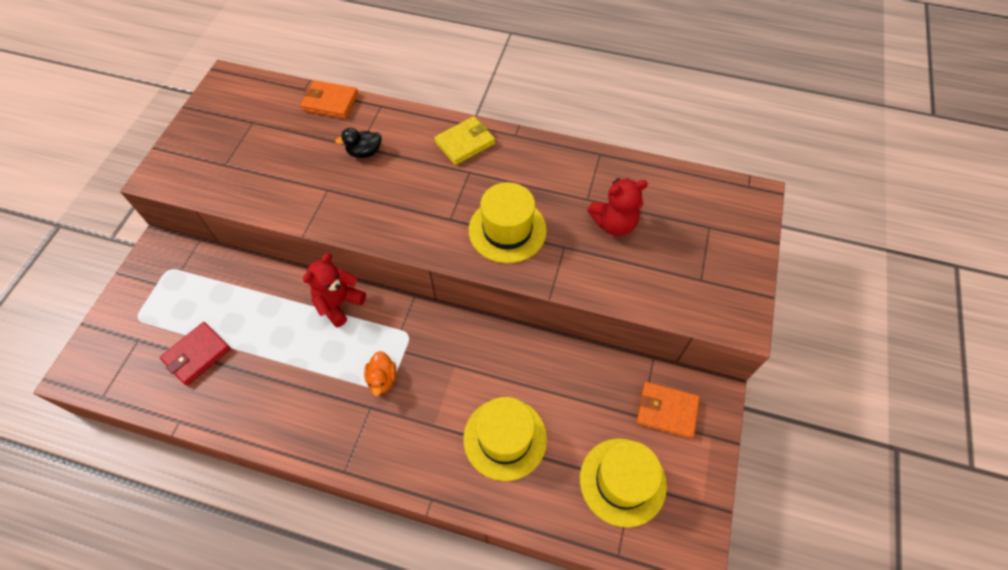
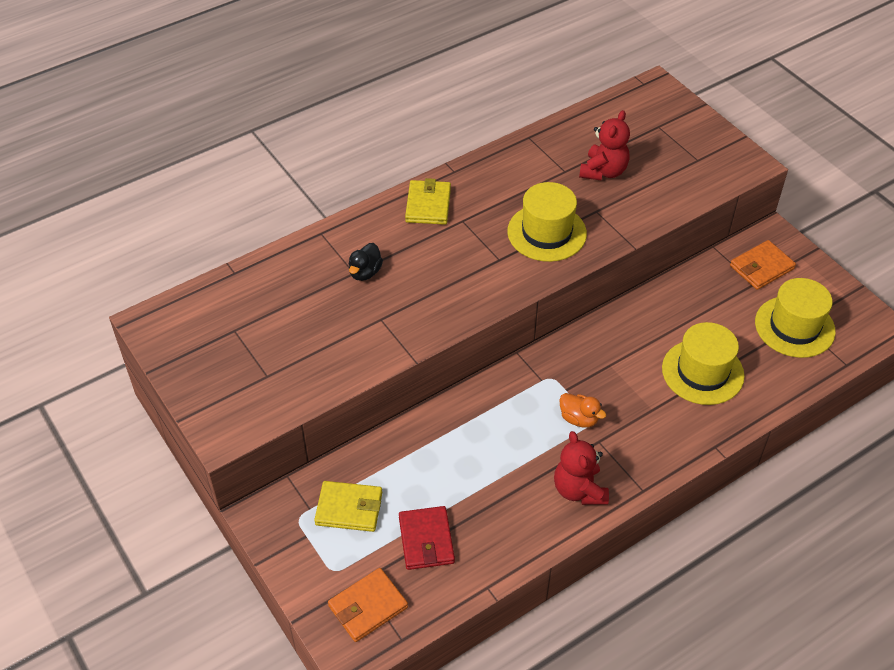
camera: 50 degrees left, 10 degrees down
orange wallet [300,80,358,119] -> orange wallet moved to [328,568,408,642]
red teddy bear [303,253,366,327] -> red teddy bear moved to [554,431,609,505]
none -> yellow wallet [314,481,382,532]

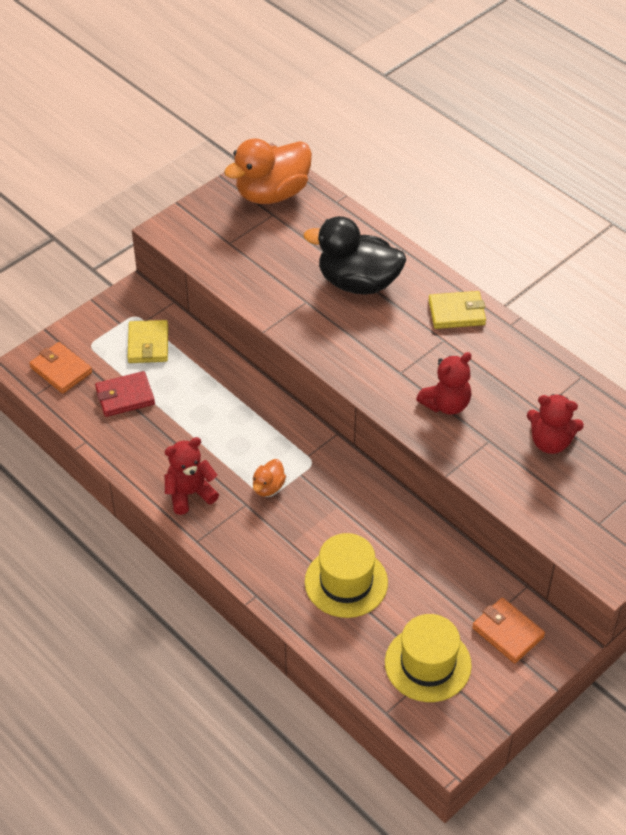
camera: 80 degrees right, 0 degrees up
black duck [349,243,383,281] -> black duck [303,216,406,295], size x2.25
yellow hat [507,182,587,262] -> red teddy bear [416,352,472,415]
none -> orange duck [224,138,312,204]

